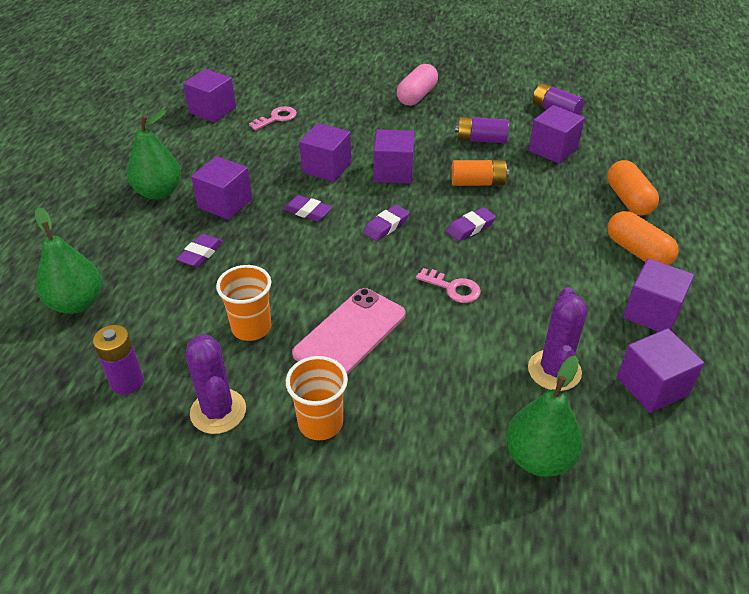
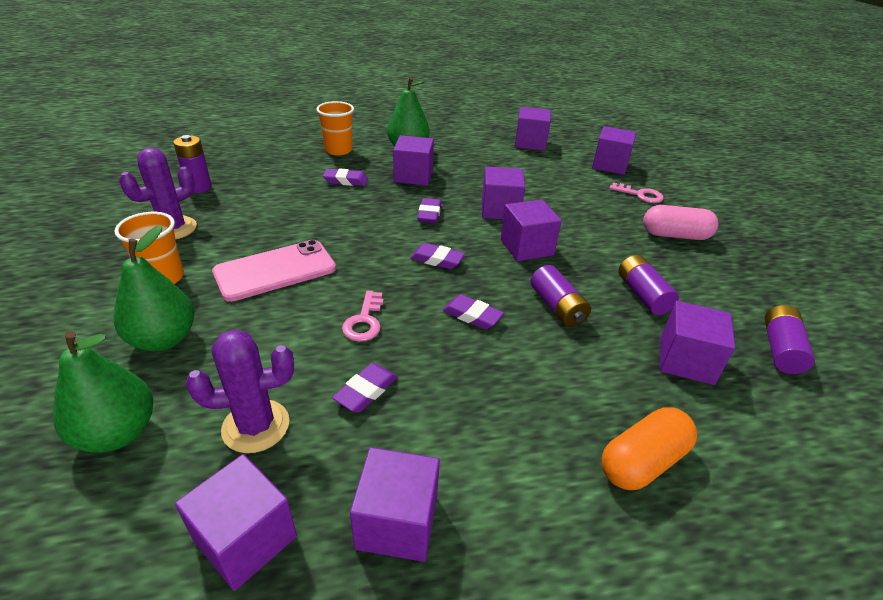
camera: 65 degrees right, 5 degrees down
green pear [35,207,102,314] -> green pear moved to [114,225,194,351]
orange cup [216,265,271,341] -> orange cup moved to [316,101,354,156]
pink key [249,106,297,130] -> pink key moved to [609,182,664,203]
pink phone [292,288,406,375] -> pink phone turned 45 degrees counterclockwise [212,240,336,302]
orange battery [451,160,509,186] -> purple battery [530,265,591,327]
orange capsule [607,211,679,265] -> none
none -> purple eraser [332,363,397,413]
none -> purple cube [592,126,636,175]

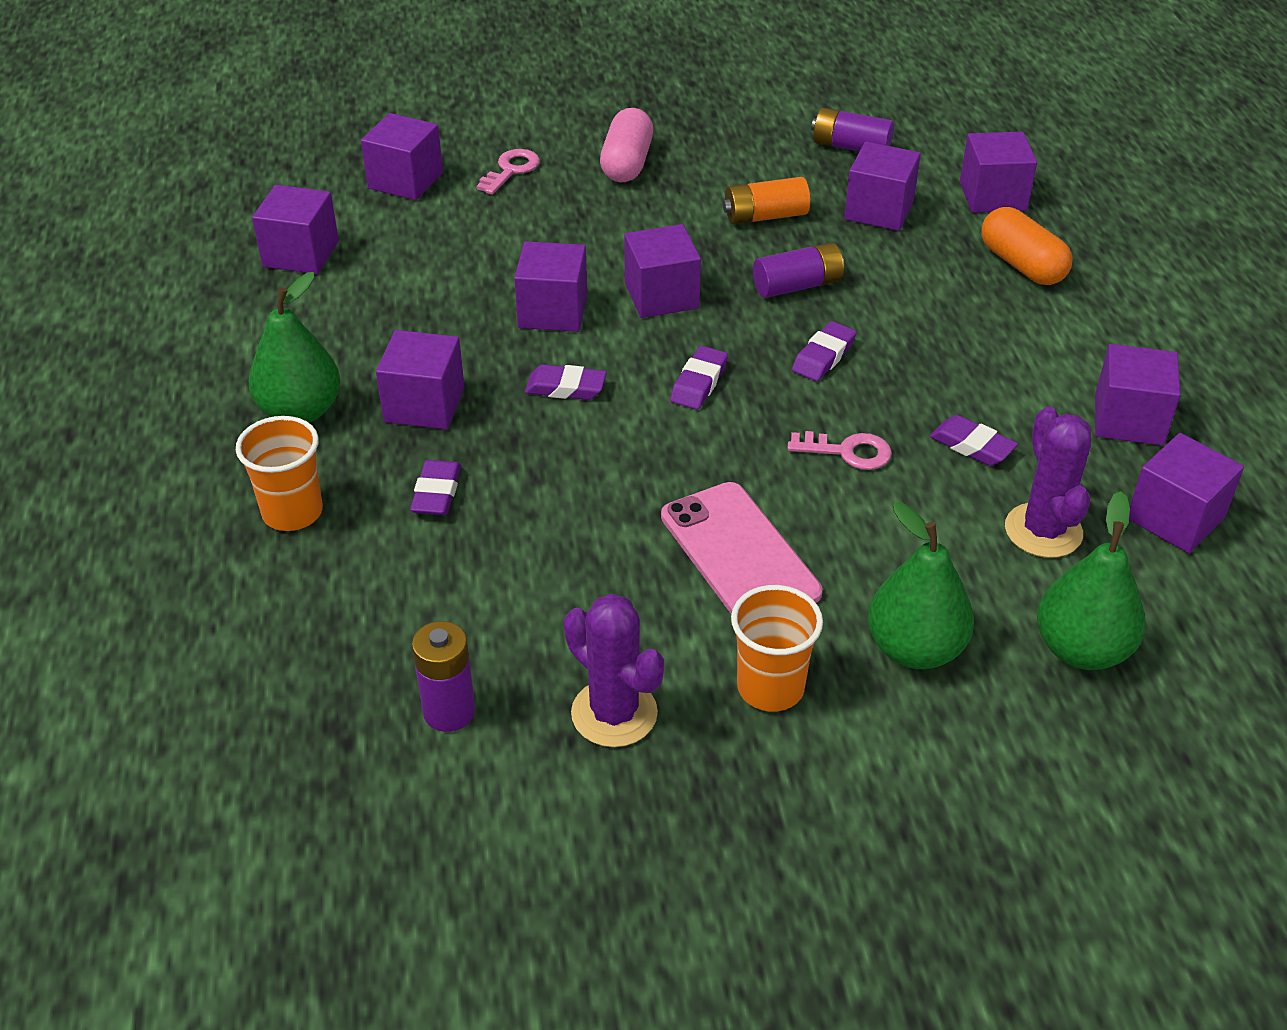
camera: 85 degrees left, 5 degrees up
purple battery [618,255,679,315] -> orange battery [723,177,810,224]
none -> purple cube [960,131,1037,213]

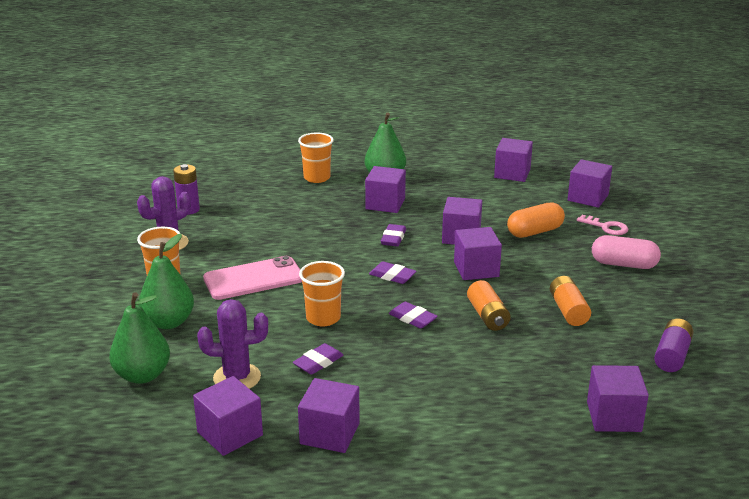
camera: 95 degrees right, 15 degrees down
purple eraser [410,460,461,515] -> none
purple battery [753,242,844,298] -> orange battery [467,280,511,331]
pink key [788,431,892,470] -> orange cup [299,261,345,327]
purple cube [844,142,921,231] -> none
orange capsule [981,207,1072,285] -> orange capsule moved to [507,202,565,238]

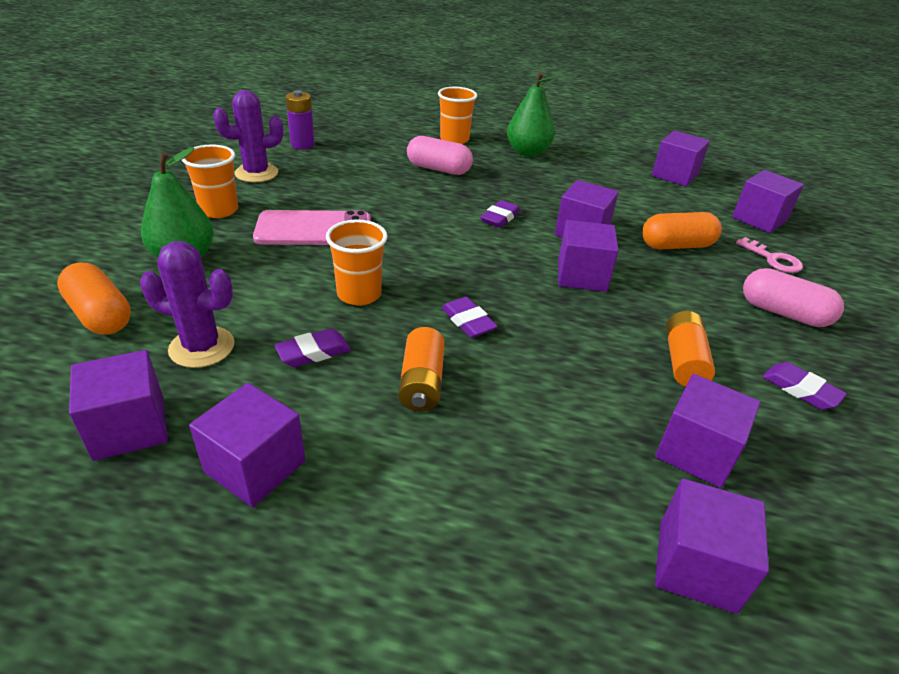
camera: 15 degrees right, 10 degrees up
green pear [109,292,170,384] -> orange capsule [57,262,131,335]
purple cube [365,166,406,213] -> purple cube moved to [655,374,760,488]
purple eraser [369,261,416,284] -> purple eraser moved to [762,362,847,409]
orange battery [467,280,511,331] -> orange battery moved to [398,327,445,412]
purple battery [654,319,694,372] -> none
none -> pink capsule [407,136,473,175]

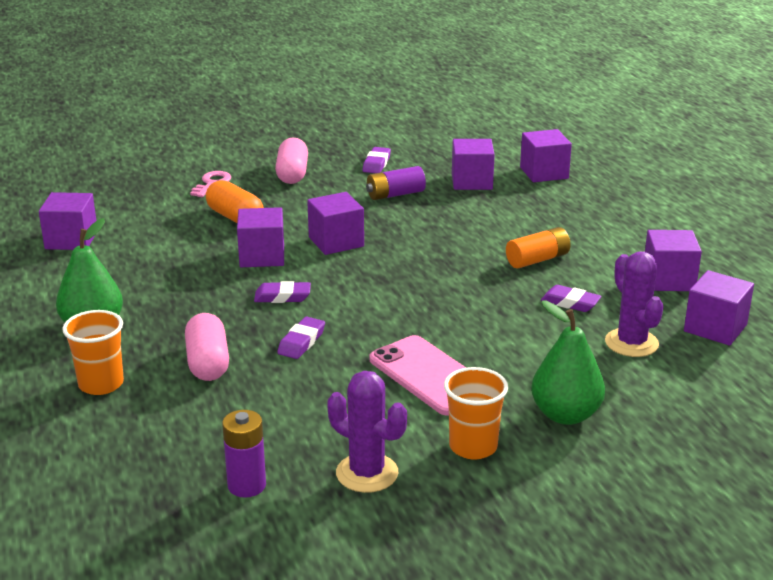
camera: 120 degrees left, 10 degrees down
orange capsule [57,262,131,335] -> none
orange cup [326,220,387,306] -> none
purple eraser [441,297,498,338] -> purple eraser moved to [277,317,325,359]
orange battery [666,311,715,387] -> purple battery [366,166,426,200]
purple cube [732,170,804,233] -> none

